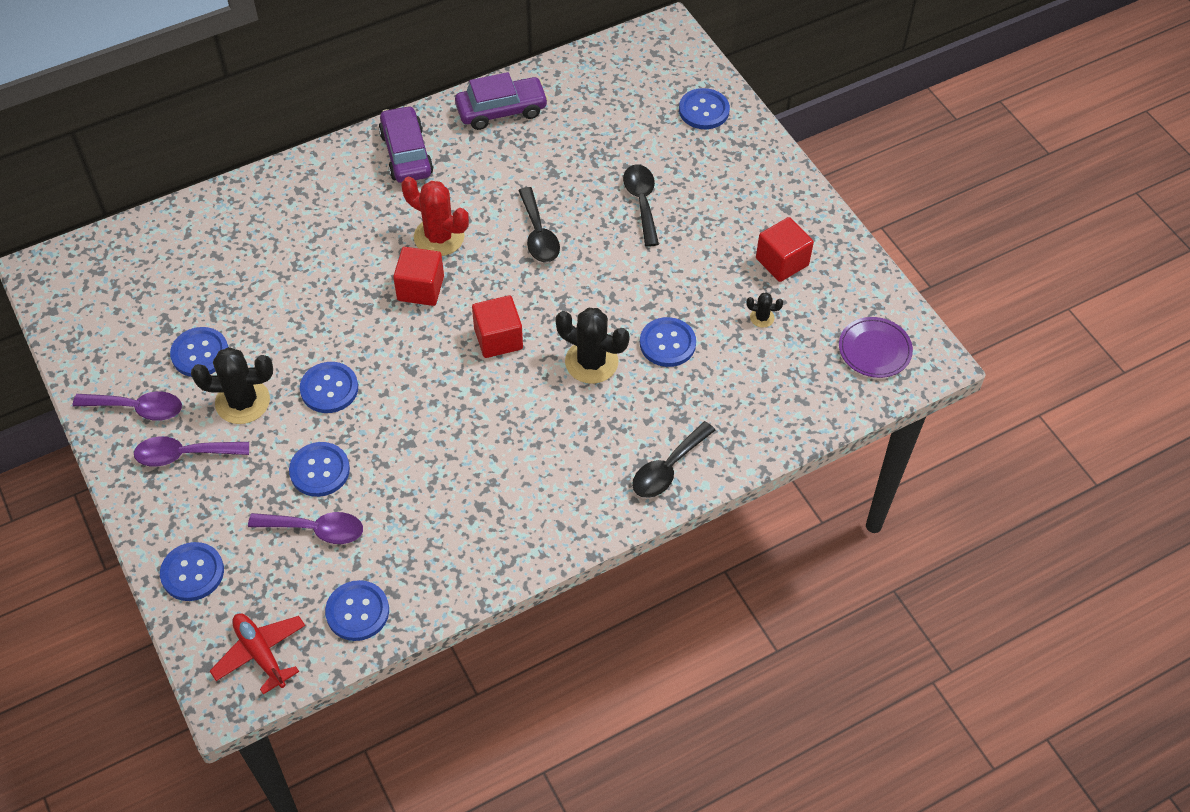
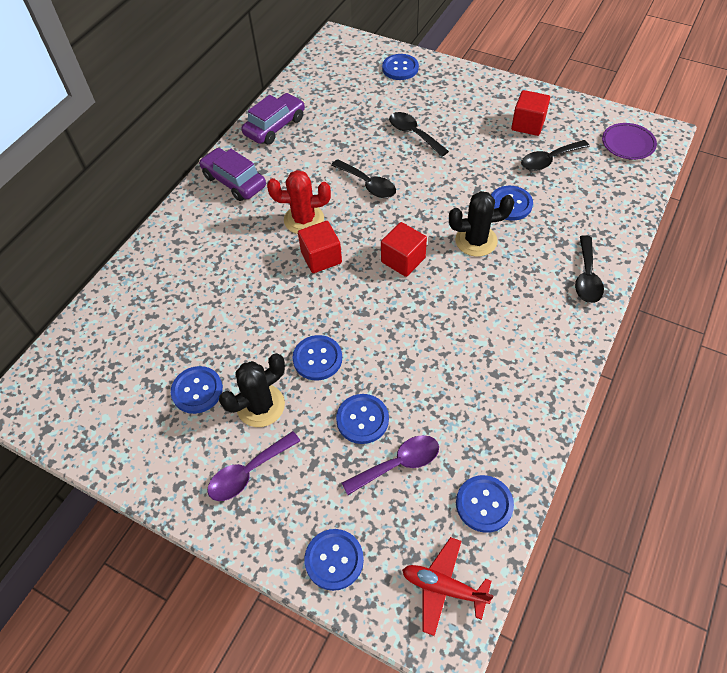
camera: 30 degrees left, 0 degrees up
purple spoon [73,391,182,421] -> none
black cactus [746,292,783,328] -> black spoon [521,140,590,171]

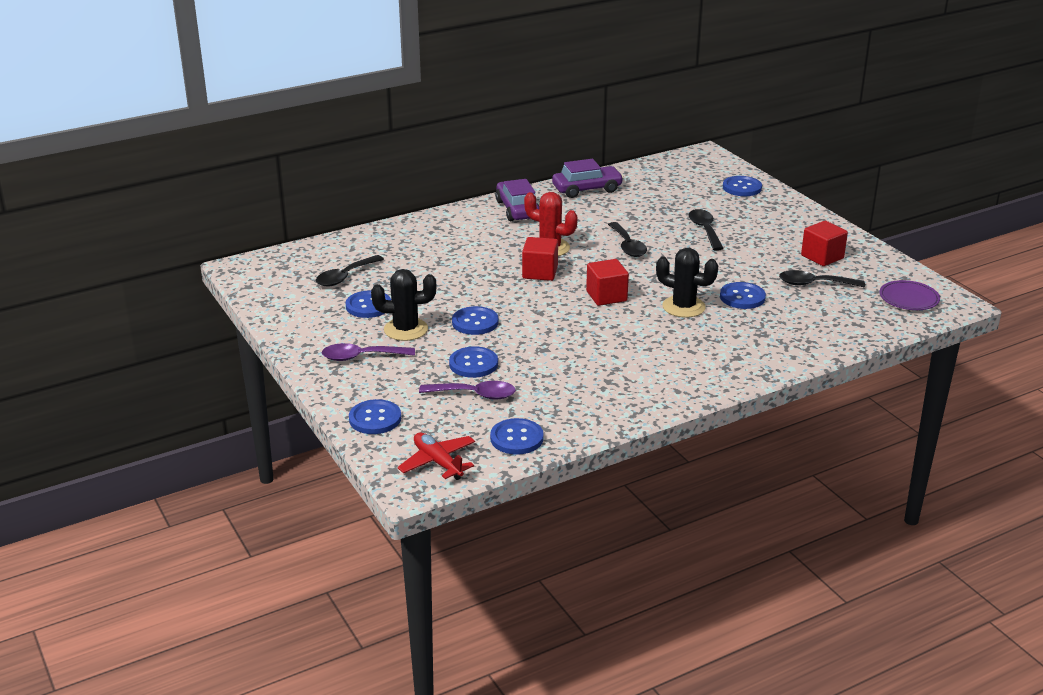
camera: 30 degrees right, 25 degrees down
black spoon [575,235,604,303] -> black spoon moved to [316,255,384,286]

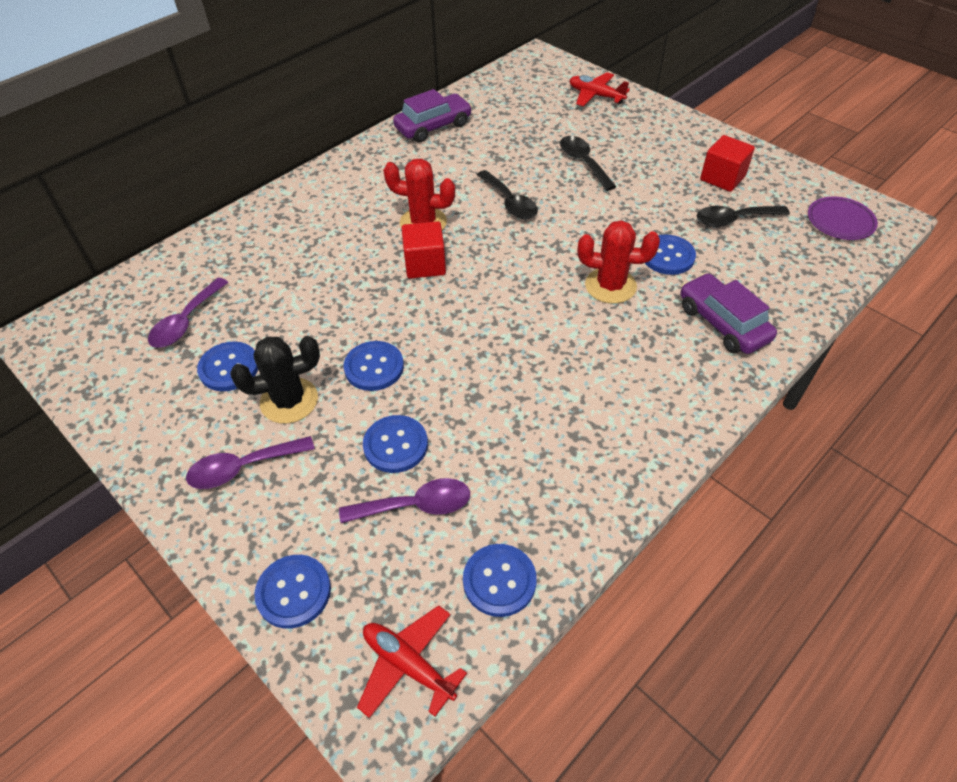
camera: 15 degrees left, 20 degrees up
black spoon [316,255,384,286] -> purple spoon [148,278,229,348]
purple car [495,179,539,221] -> purple car moved to [680,273,777,354]
red cube [586,259,629,306] -> none
black cactus [656,248,718,318] -> red cactus [578,220,660,304]
blue button [723,176,762,196] -> red plane [570,72,630,106]

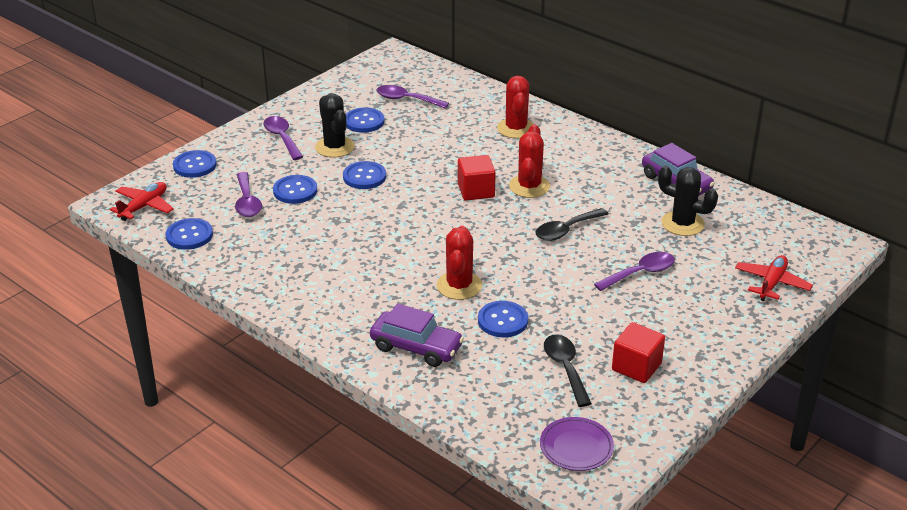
camera: 85 degrees right, 15 degrees down
black spoon [560,136,616,191] -> purple spoon [594,252,675,291]
purple car [680,273,777,354] -> purple car turned 60 degrees clockwise [370,303,464,367]
none -> red cactus [497,76,534,138]
none -> black cactus [658,166,718,236]

